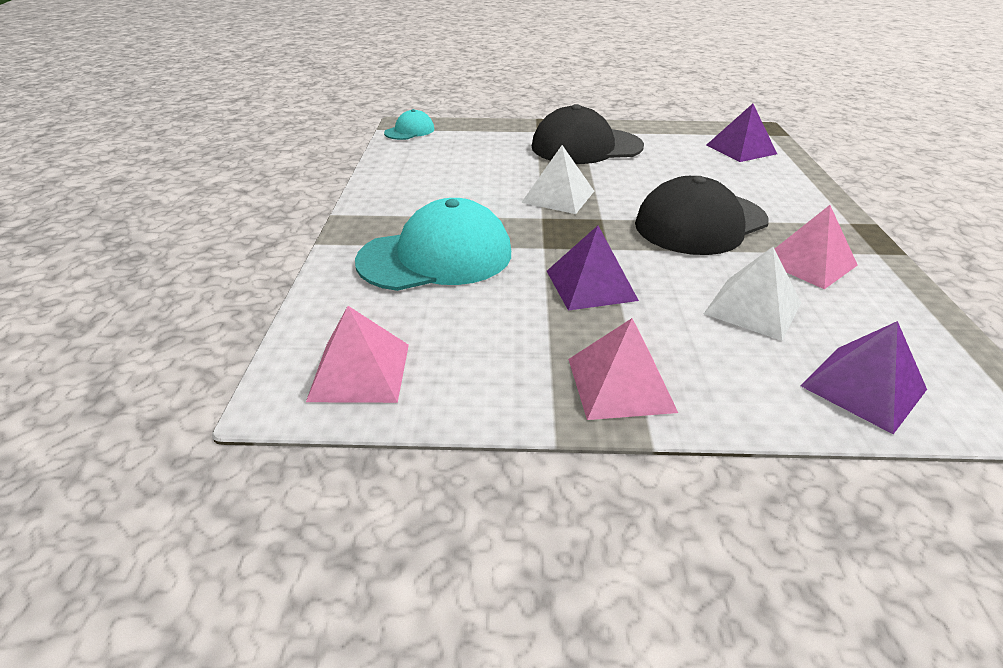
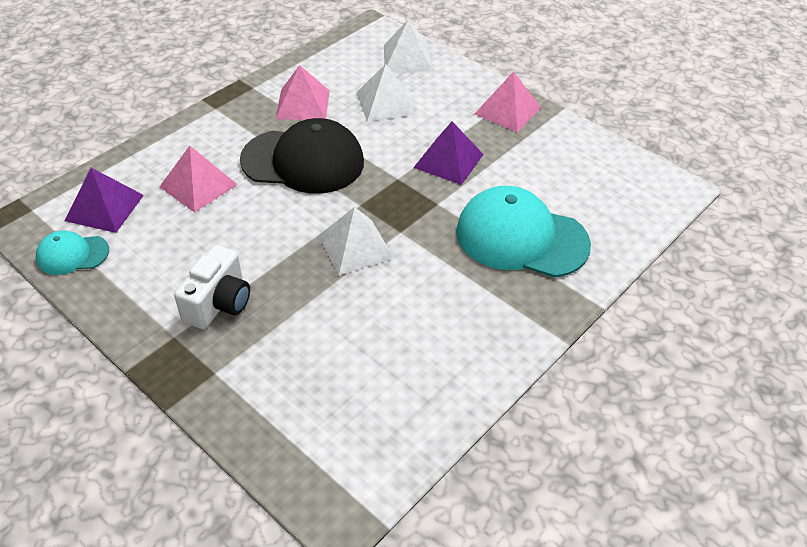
camera: 140 degrees left, 10 degrees up
pink pyramid [306,306,409,403] -> pink pyramid moved to [160,146,238,213]
turquoise cap [384,109,434,140] -> turquoise cap moved to [36,231,109,275]
black cap [532,104,644,164] -> white camera [174,245,250,329]
purple pyramid [800,321,927,434] -> white pyramid [384,20,431,71]

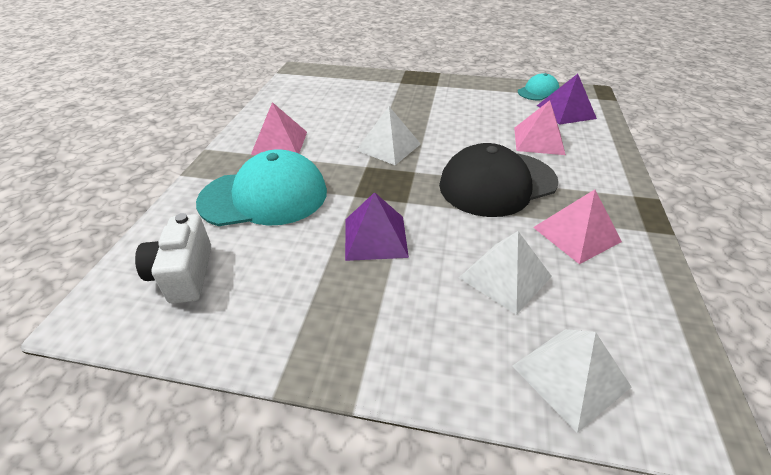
camera: 150 degrees right, 5 degrees down
white camera [174,245,250,329] -> white camera moved to [135,213,211,304]
pink pyramid [475,71,541,132] -> pink pyramid moved to [251,102,307,155]

